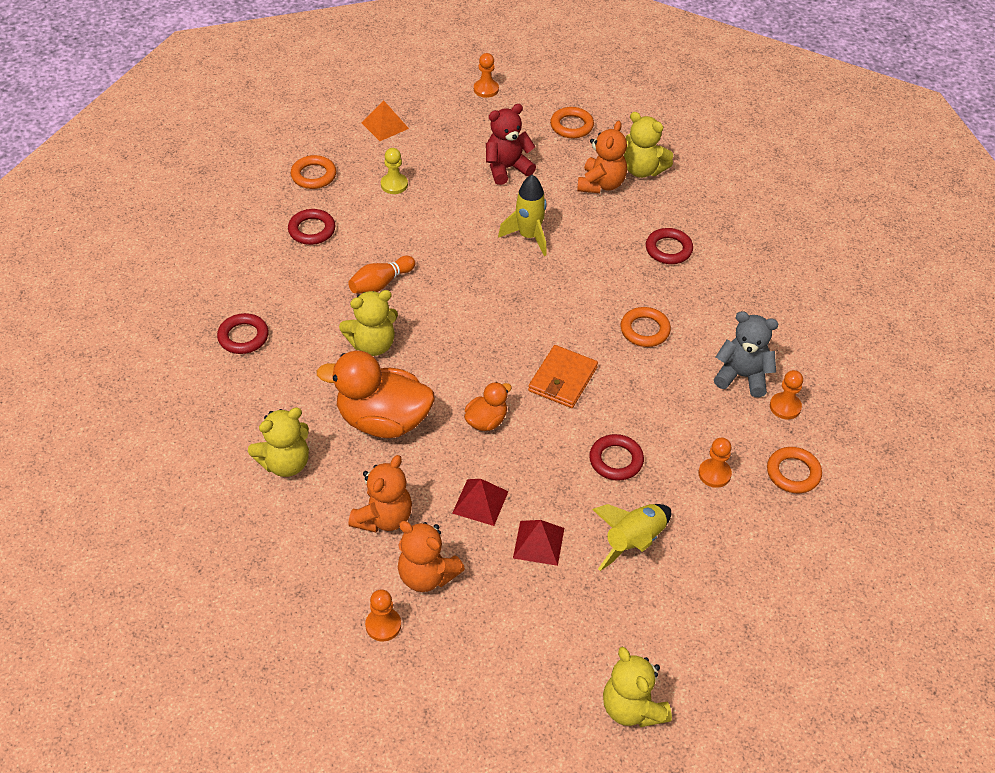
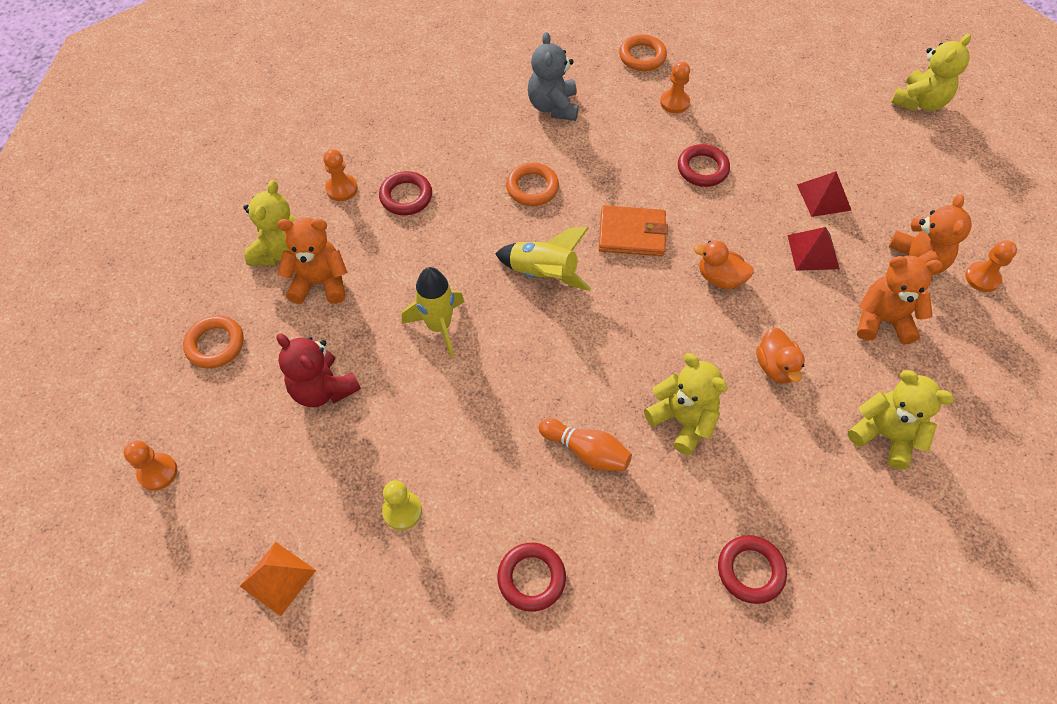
camera: 110 degrees left, 10 degrees up
orange ring [291,155,336,189] -> none
orange duck [316,351,435,438] -> orange duck [756,328,805,384], size x0.50
yellow rocket [592,504,671,571] -> yellow rocket moved to [495,227,591,291]
orange pawn [770,370,803,419] -> orange pawn moved to [323,149,358,201]

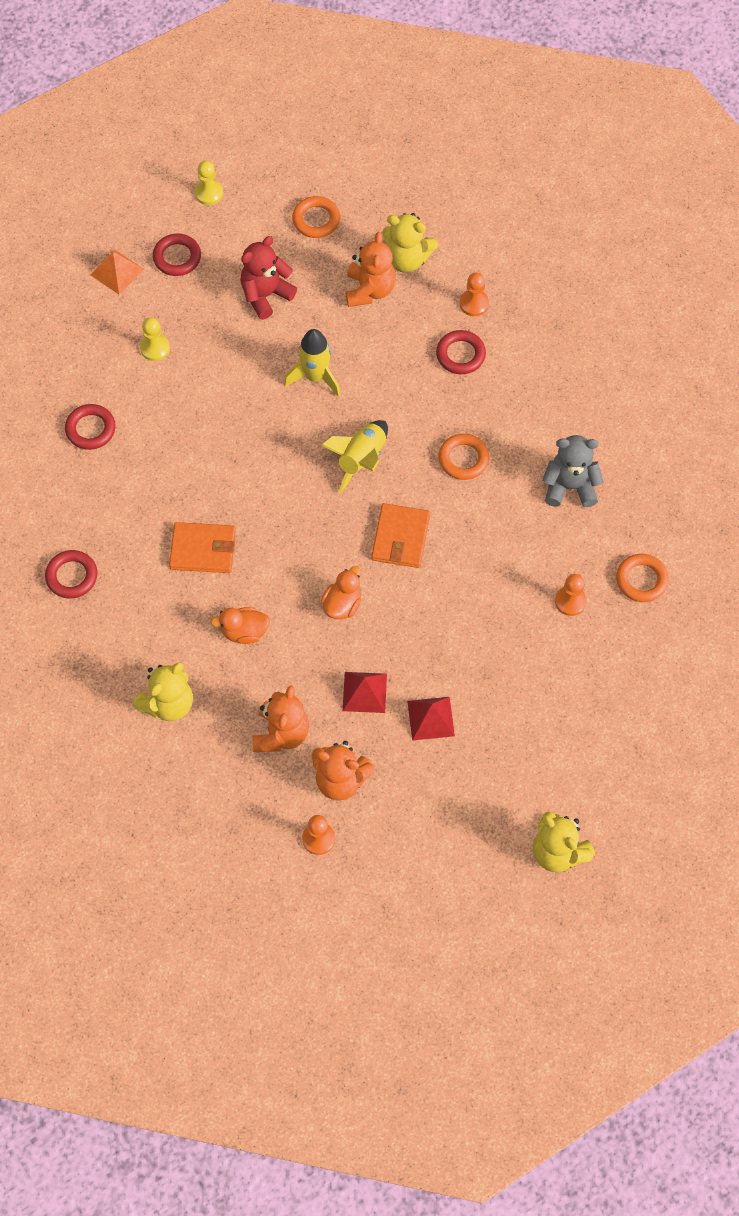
camera: 95 degrees right, 5 degrees up
orange pawn [124,440,177,491] -> yellow pawn [195,161,223,205]
orange bowling pin [539,418,632,471] -> none
yellow teddy bear [644,353,727,455] -> orange wallet [169,522,236,573]
red ring [678,144,730,187] -> red ring moved to [153,234,201,276]

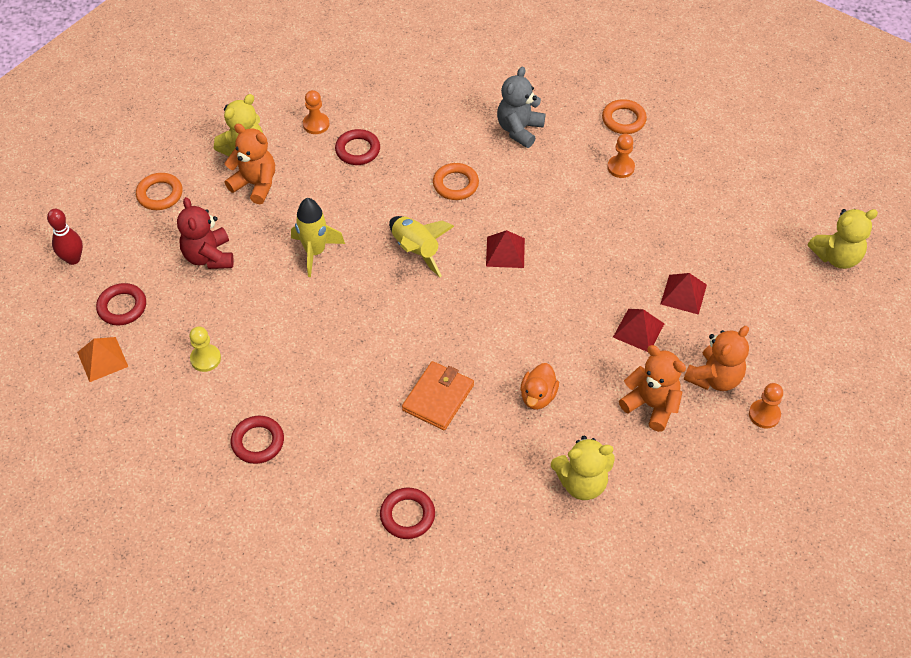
camera: 65 degrees left, 10 degrees down
yellow teddy bear [133,662,193,721] -> yellow teddy bear turned 105 degrees clockwise [551,436,615,500]
yellow pawn [195,161,223,205] -> red bowling pin [47,209,83,265]
orange duck [321,566,361,619] -> none
orange wallet [371,503,430,568] -> red pyramid [486,230,525,268]

